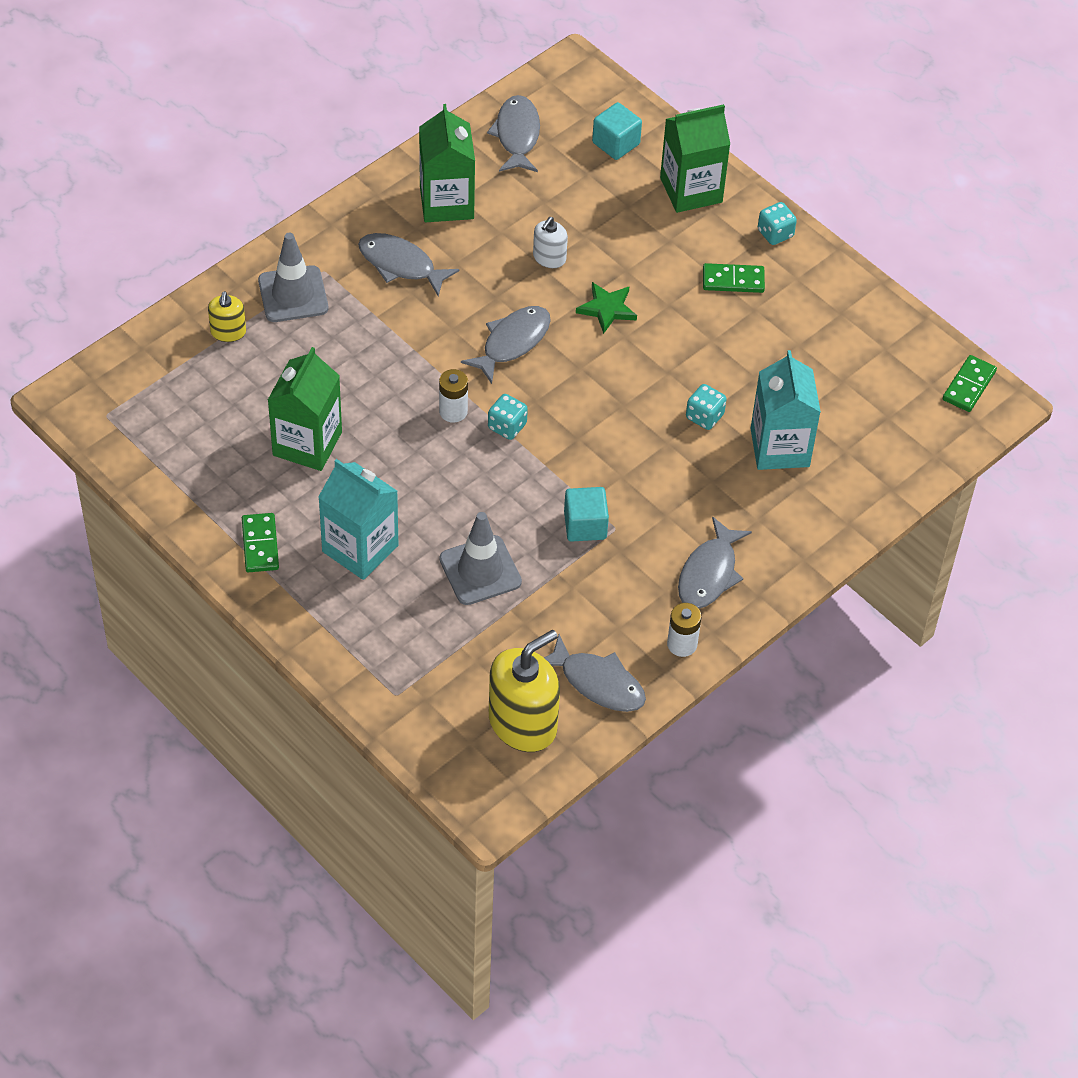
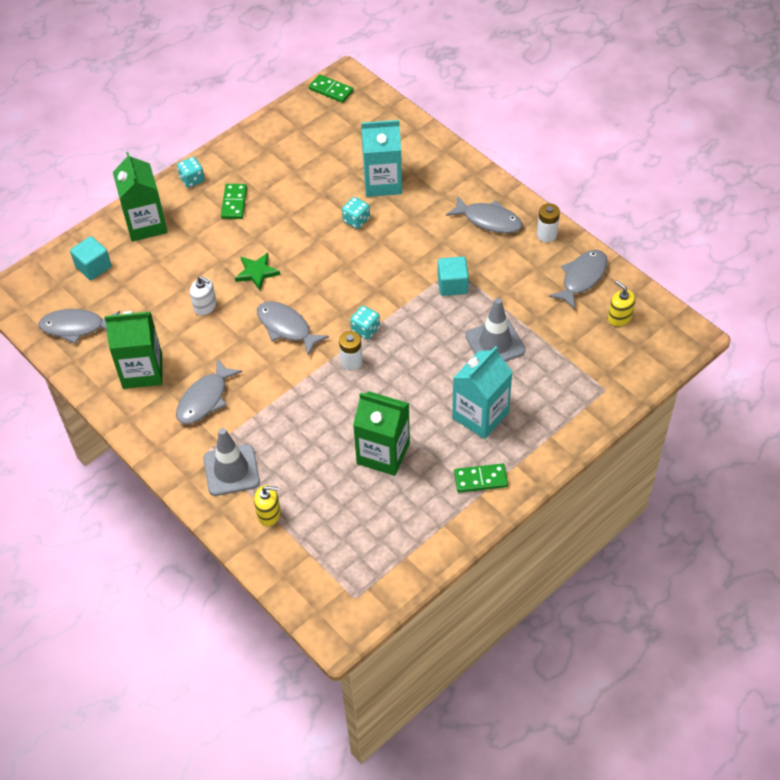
camera: 85 degrees left, 0 degrees up
yellow soap dispenser [489,630,560,752] -> yellow soap dispenser [608,281,636,327], size x0.51

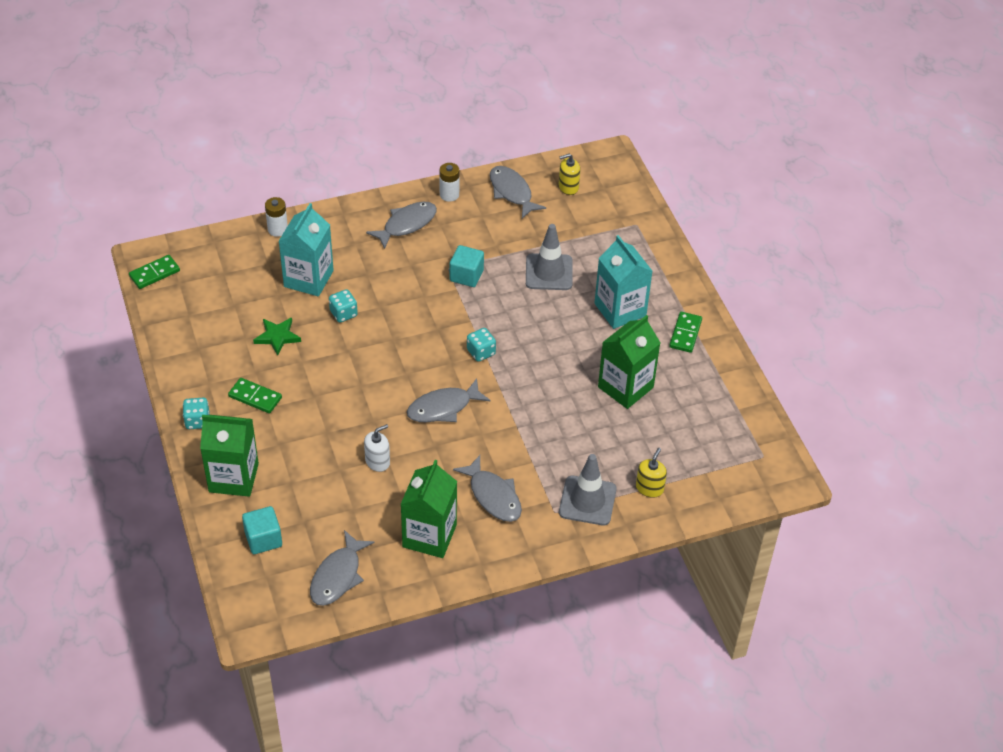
camera: 70 degrees left, 5 degrees down
green star [235,253,280,290] -> green star moved to [253,318,301,356]
white battery [339,331,363,371] -> white battery moved to [265,197,288,237]

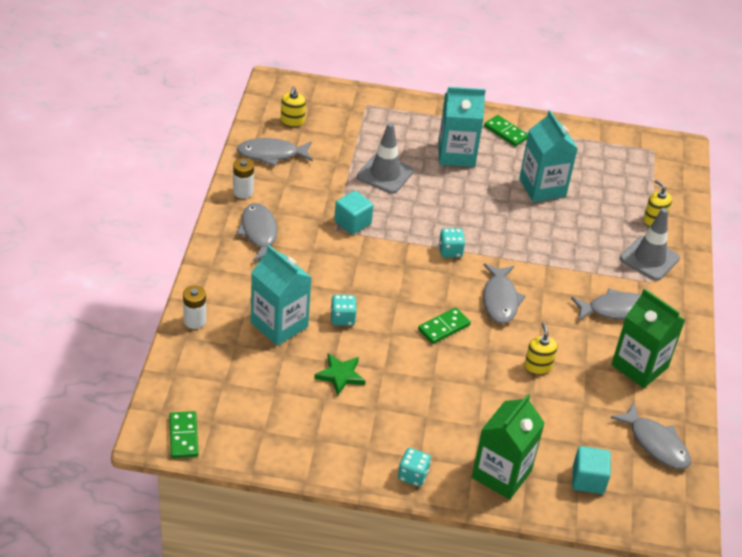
camera: 65 degrees left, 5 degrees down
green domino [228,378,282,413] -> green domino moved to [418,307,471,344]
white soap dispenser [364,424,390,472] -> yellow soap dispenser [524,322,558,374]
green carton [598,315,660,409] -> turquoise carton [519,110,578,202]

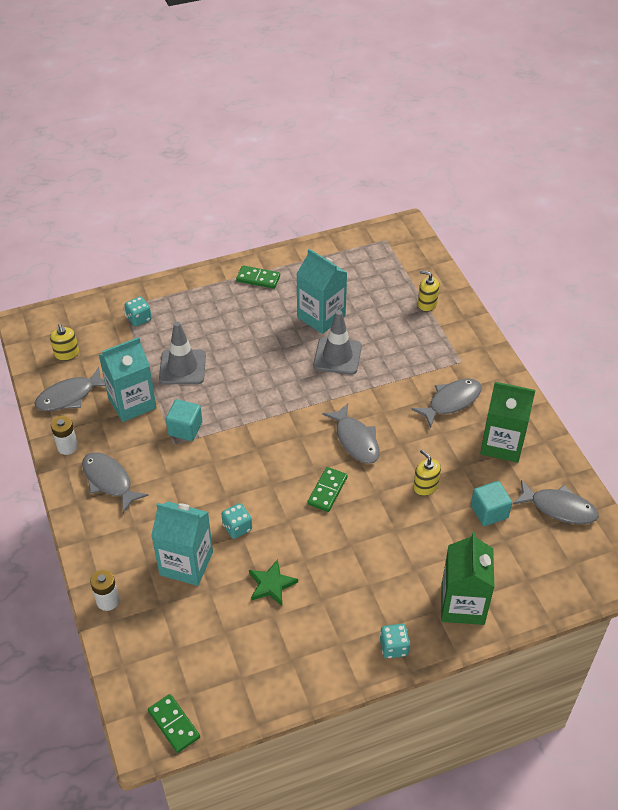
camera: 25 degrees left, 5 degrees up
turquoise carton [438,87,486,167] -> turquoise carton moved to [99,337,157,422]
turquoise dice [439,228,465,258] -> turquoise dice moved to [125,296,152,326]
turquoise cube [572,446,611,494] -> turquoise cube moved to [471,481,512,526]
grey traffic cone [620,208,680,281] -> grey traffic cone moved to [313,310,362,375]

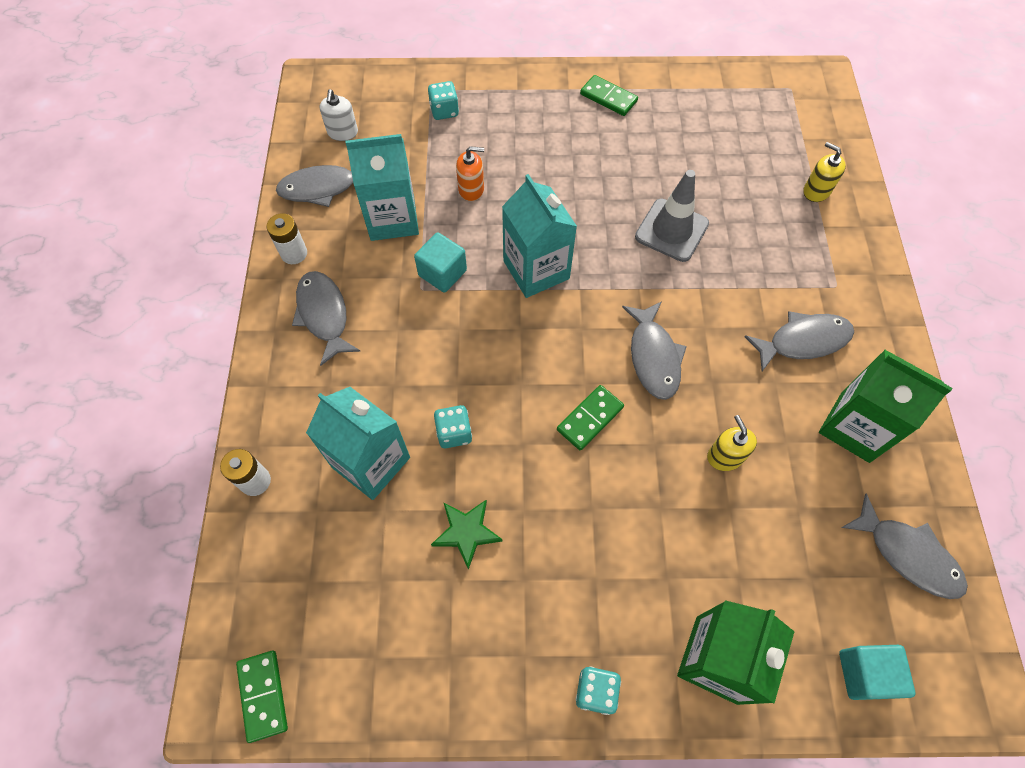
camera: 20 degrees right, 15 degrees up
yellow soap dispenser [50,324,79,361] -> white soap dispenser [320,89,358,141]
grey traffic cone [159,322,206,384] -> orange soap dispenser [456,146,484,201]
turquoise carton [297,249,347,334] -> turquoise carton moved to [502,174,577,298]
turquoise cube [471,481,512,526] -> turquoise cube moved to [839,645,915,700]

